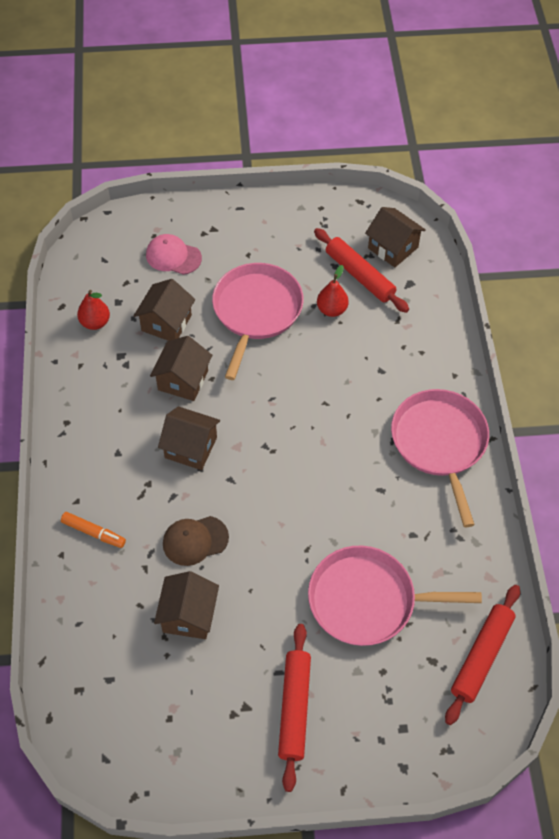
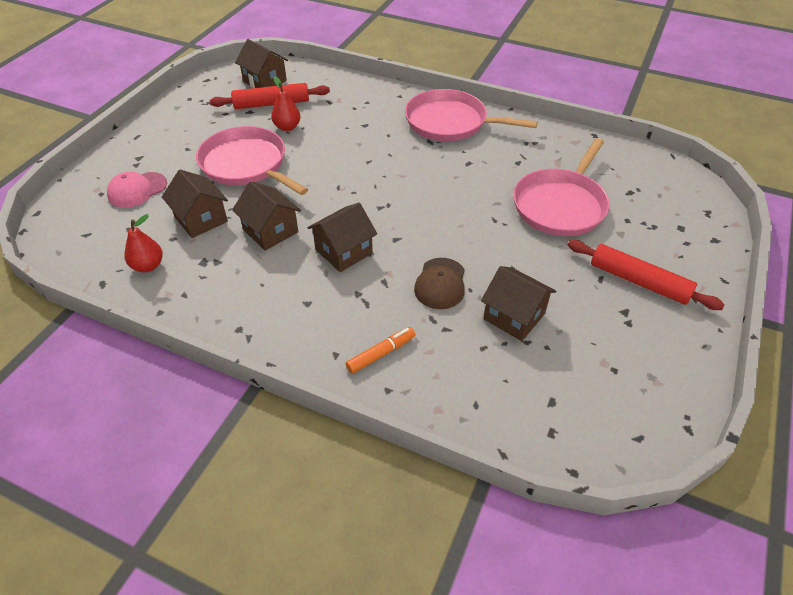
camera: 60 degrees left, 10 degrees down
brown house [365,207,426,267] -> brown house turned 60 degrees clockwise [235,39,288,88]
red rolling pin [445,585,520,725] -> none

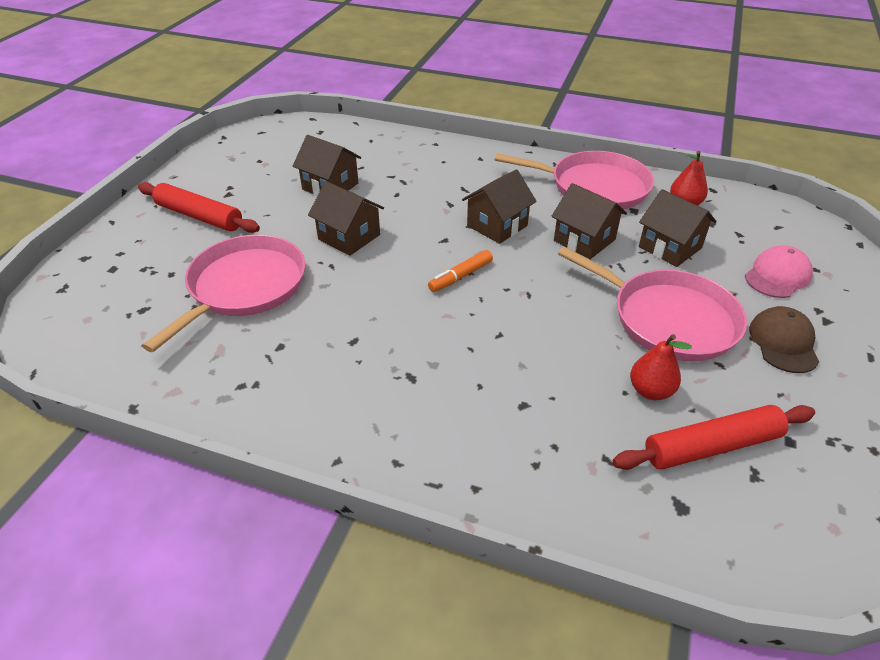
camera: 175 degrees right, 5 degrees down
brown house [235,39,288,88] -> brown house moved to [308,181,384,256]
orange marker [346,327,415,374] -> orange marker moved to [428,250,493,292]
pink pan [405,89,538,141] -> pink pan moved to [495,151,654,209]
brown cap [414,258,465,309] -> brown cap moved to [749,306,819,373]

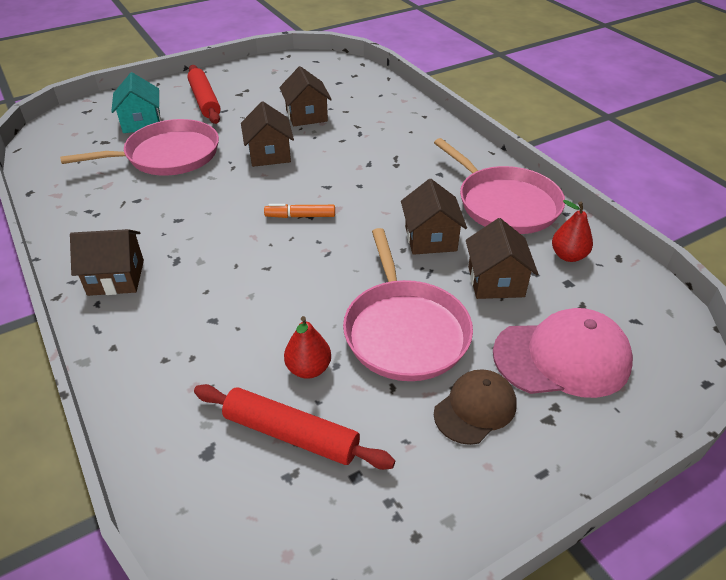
camera: 40 degrees right, 0 degrees up
brown house [462,169,537,244] -> brown house moved to [70,229,144,296]
pink cap [745,246,813,298] -> pink cap [493,308,633,398], size x1.60
none -> turquoise house [111,72,161,133]

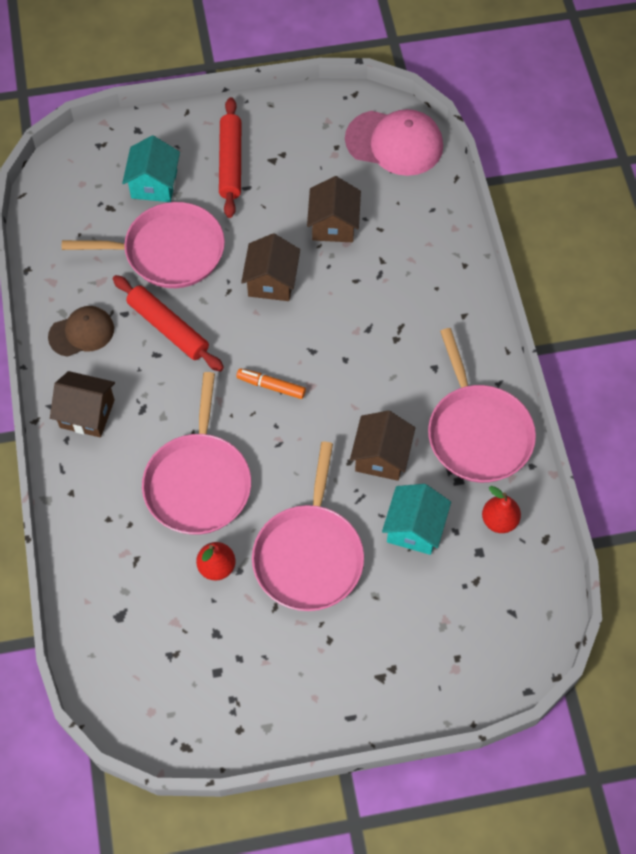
camera: 20 degrees right, 20 degrees up
red rolling pin [194,384,395,470] -> red rolling pin moved to [113,275,224,372]
brown cap [434,370,517,445] -> brown cap moved to [48,306,114,357]
brown house [466,218,538,299] -> turquoise house [382,484,451,555]
pink cap [493,308,633,398] -> pink cap moved to [345,109,443,176]
none -> pink pan [142,372,251,535]

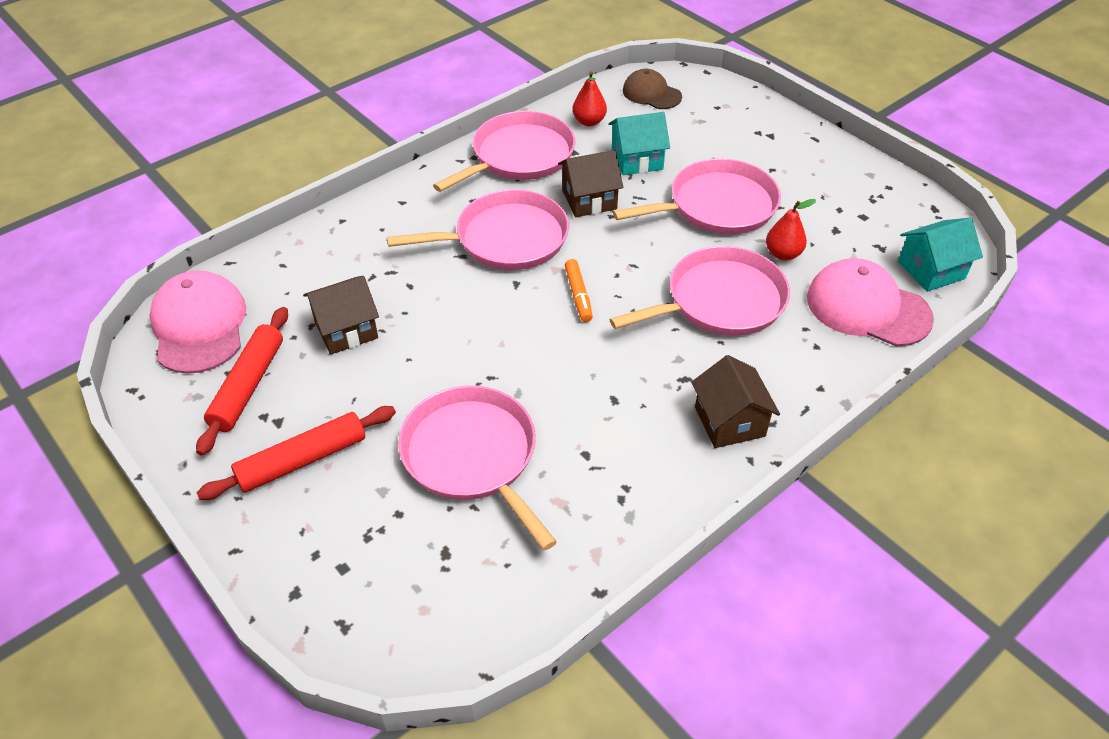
camera: 120 degrees left, 15 degrees down
brown cap [48,306,114,357] -> brown cap moved to [623,69,682,109]
red rolling pin [113,275,224,372] -> red rolling pin moved to [196,307,288,456]
turquoise house [122,136,180,202] -> turquoise house moved to [898,218,983,292]
brown house [241,233,300,301] -> none
none -> pink pan [387,190,569,270]
none -> pink cap [807,258,934,347]

